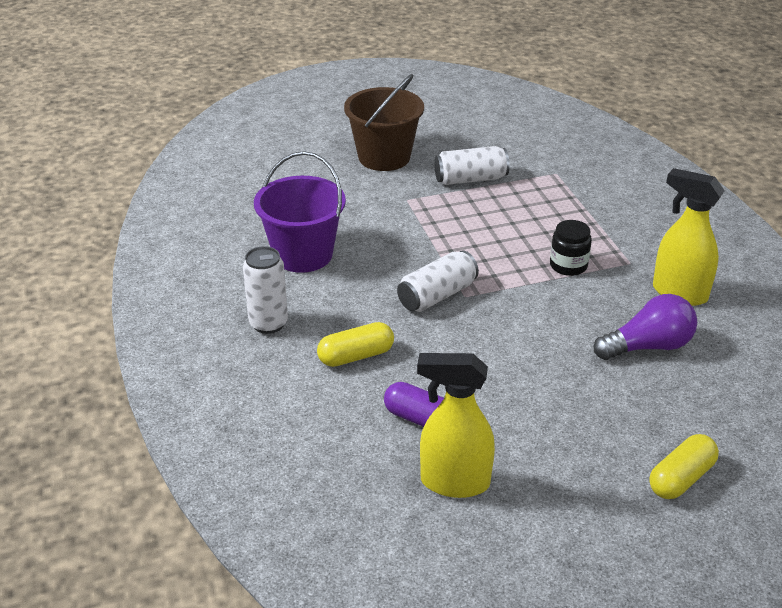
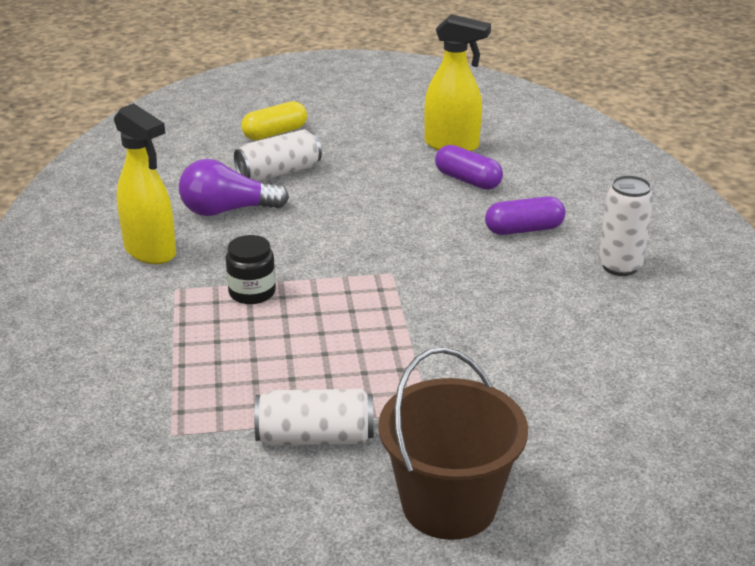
camera: 170 degrees left, 5 degrees down
purple bucket [254,151,346,273] -> none
yellow capsule [317,322,394,367] -> purple capsule [485,196,565,235]
white can [397,250,479,312] -> white can moved to [234,129,322,181]

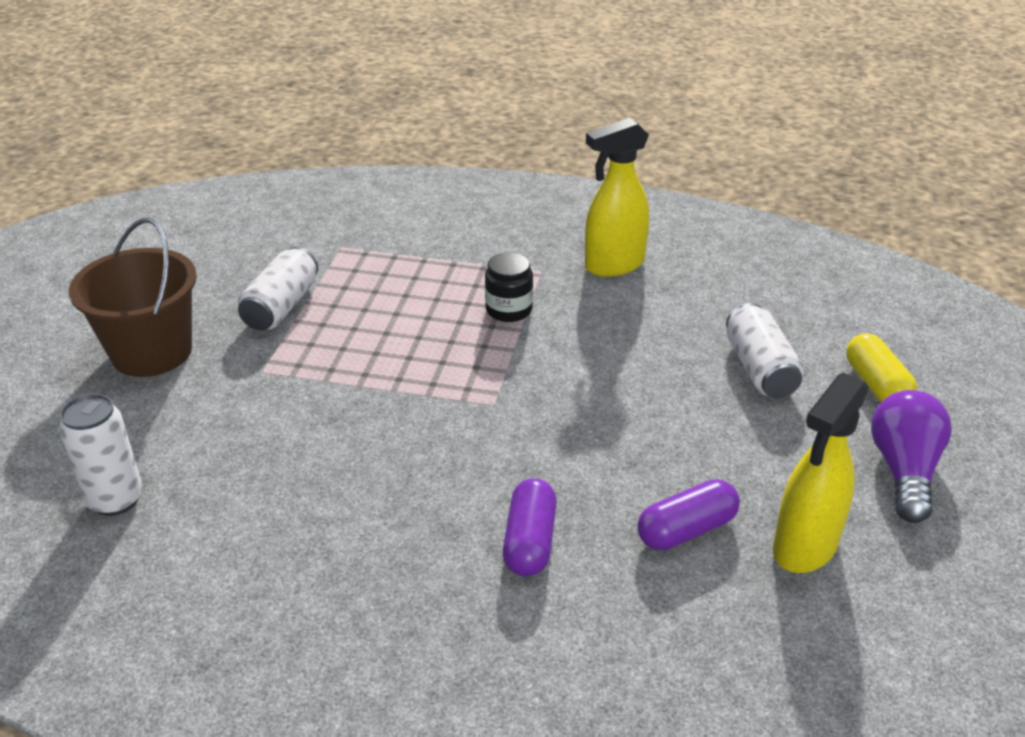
camera: 110 degrees right, 5 degrees up
purple light bulb [179,159,289,216] -> purple light bulb moved to [871,390,952,523]
white can [599,175,654,276] -> white can moved to [59,394,143,516]

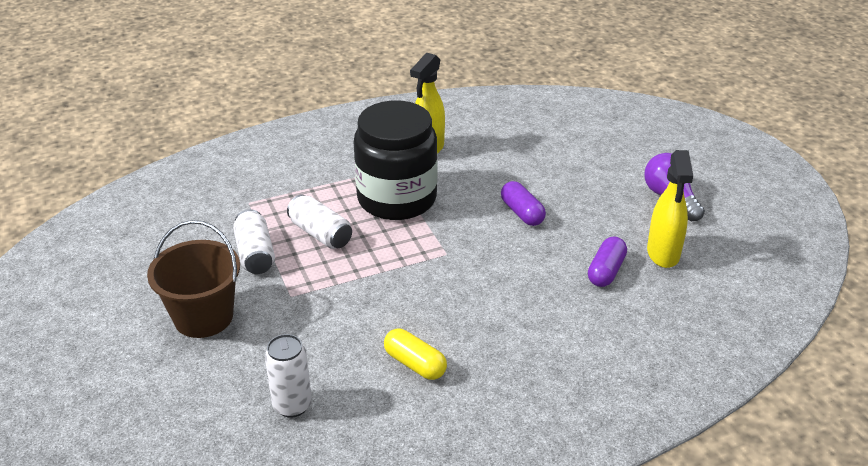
camera: 35 degrees left, 0 degrees up
black jar [485,252,533,322] -> black jar [354,101,438,220], size x2.49
purple capsule [503,478,557,576] -> purple capsule moved to [501,181,546,226]
white can [726,303,804,398] -> white can moved to [287,194,352,249]
yellow capsule [846,333,917,402] -> yellow capsule moved to [384,329,447,380]

